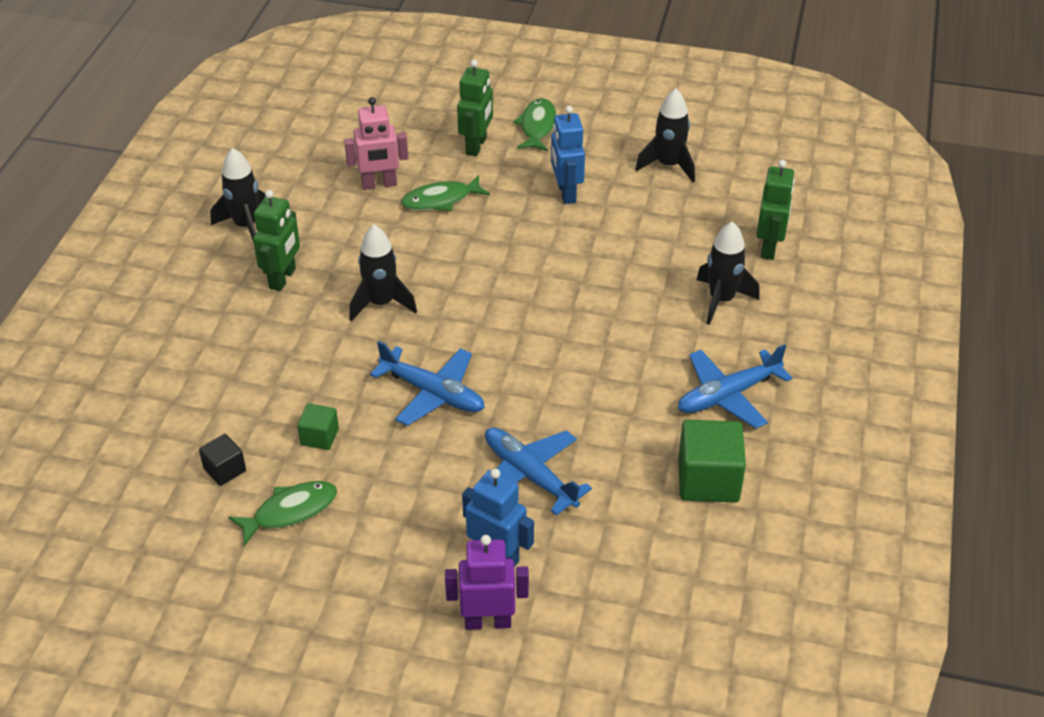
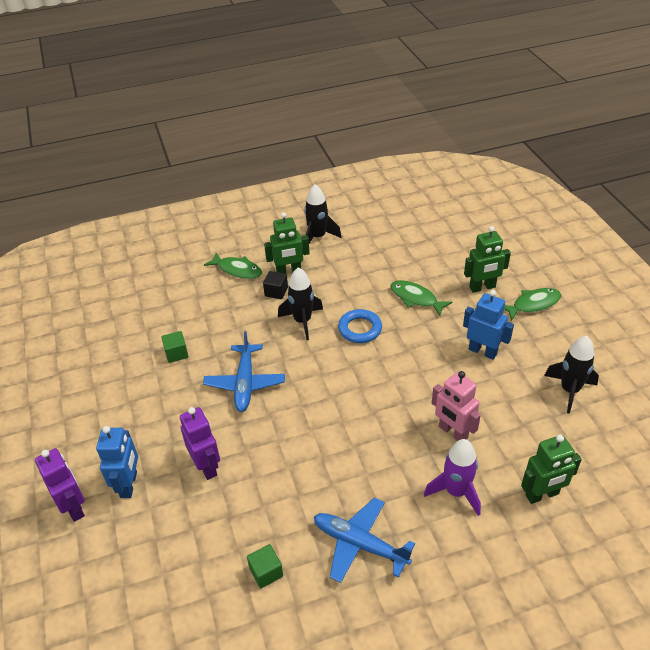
camera: 60 degrees right, 0 degrees up
black cube [199,434,246,486] -> black cube moved to [263,271,288,299]
green fish [228,481,337,546] -> green fish moved to [204,253,262,279]
pink robot [344,97,408,190] -> pink robot moved to [432,371,481,441]
blue plane [485,427,592,516] -> purple robot [180,407,220,480]
blue robot [551,106,585,204] -> blue robot turned 75 degrees clockwise [463,290,514,360]
green cube [678,420,746,502] -> green cube [247,544,283,588], size x0.54
black rocket [697,221,759,325] -> purple rocket [424,439,481,516]
none -> blue ring [338,309,382,343]

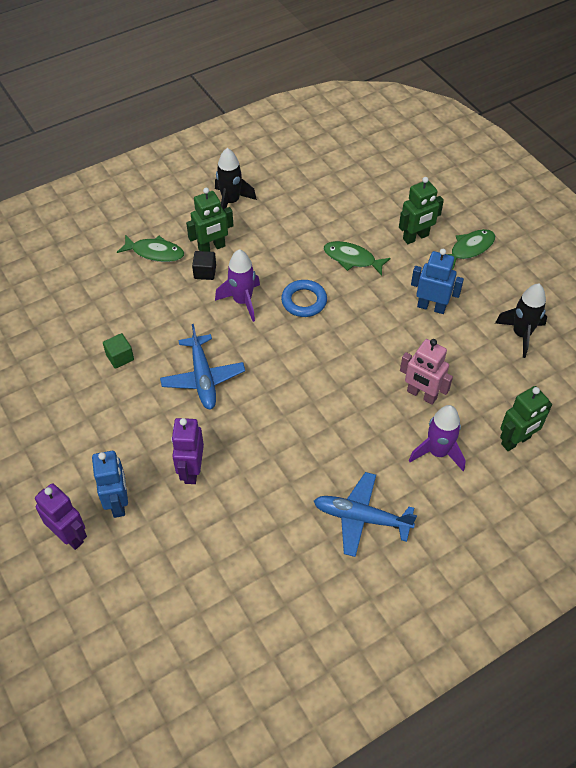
camera: 15 degrees left, 10 degrees up
purple robot [180,407,220,480] -> purple robot turned 135 degrees counterclockwise [171,418,204,484]
green cube [247,544,283,588] -> none
black rocket [278,267,323,340] -> purple rocket [215,249,260,322]

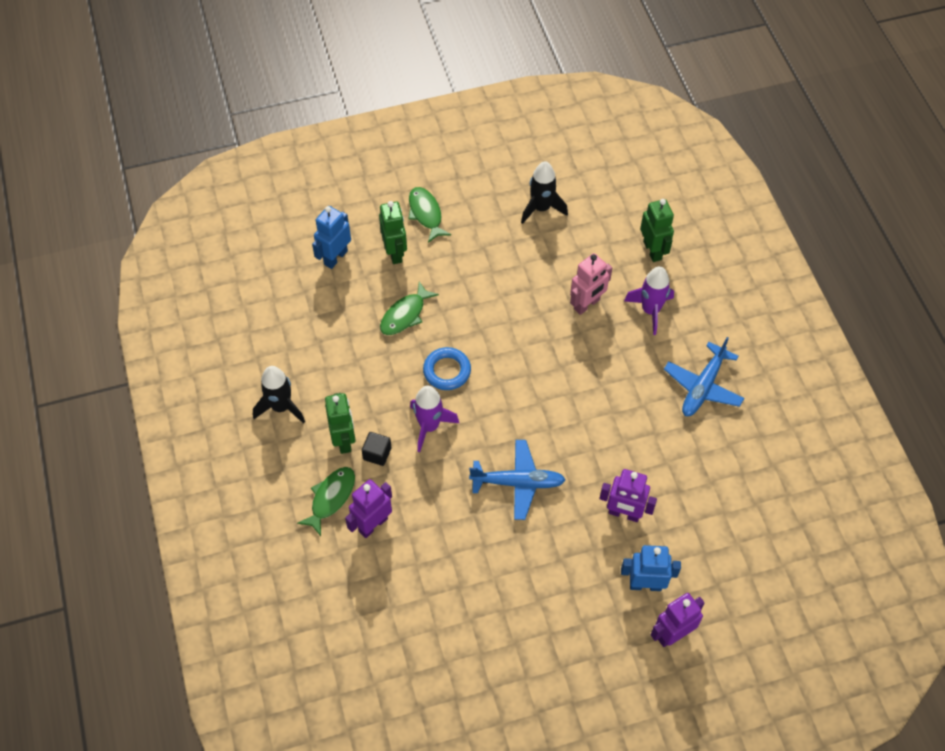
camera: 75 degrees left, 5 degrees up
green cube [103,333,134,369] -> none
blue robot [411,249,464,314] -> blue robot moved to [312,206,351,269]
none -> purple robot [345,479,392,538]

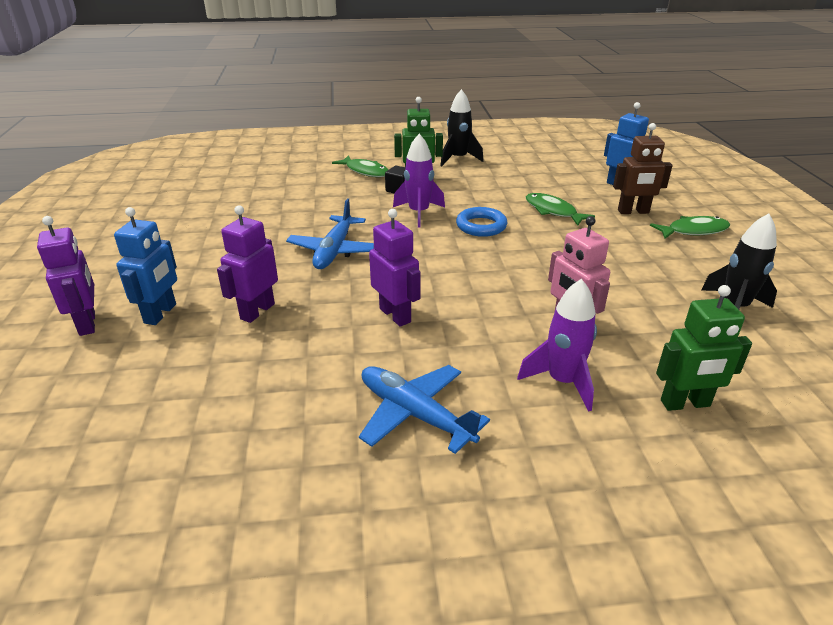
camera: 100 degrees right, 25 degrees down
purple robot [345,479,392,538] -> purple robot moved to [369,209,421,327]
green robot [379,201,407,264] -> brown robot [613,123,673,214]

